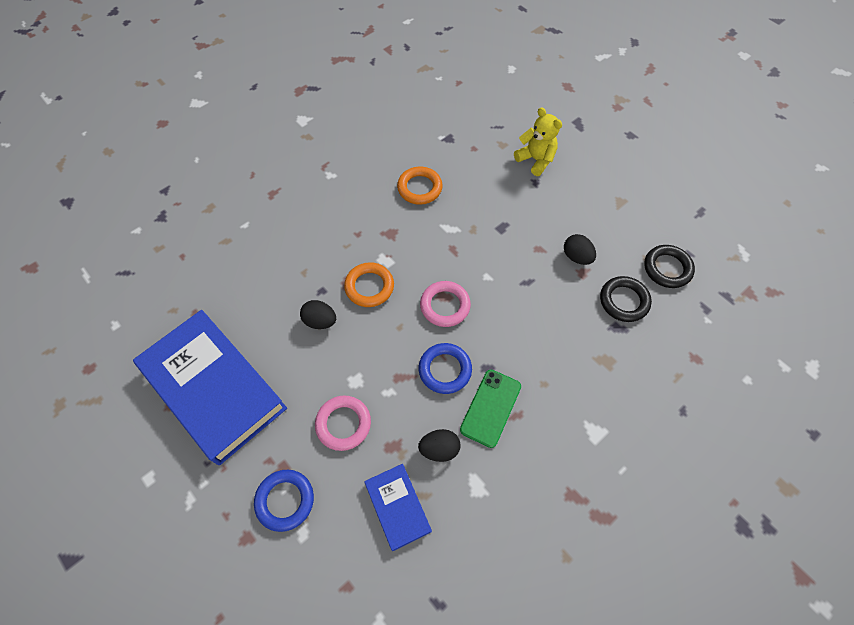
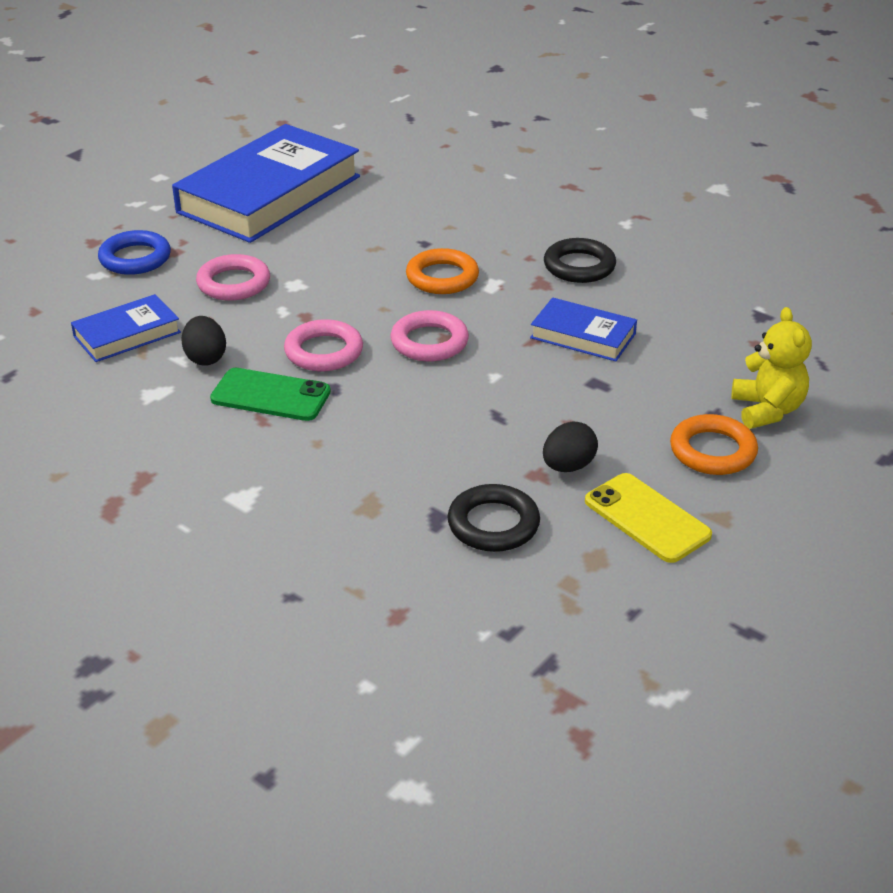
camera: 80 degrees right, 25 degrees down
black egg [300,300,336,329] -> none
orange ring [397,167,442,205] -> orange ring moved to [670,414,758,475]
blue ring [419,343,472,394] -> pink ring [284,319,363,371]
yellow teddy bear [514,107,562,176] -> yellow teddy bear turned 45 degrees counterclockwise [731,307,812,429]
black ring [644,245,695,288] -> black ring moved to [544,238,616,283]
none -> blue book [530,297,637,362]
none -> yellow phone [585,473,712,563]

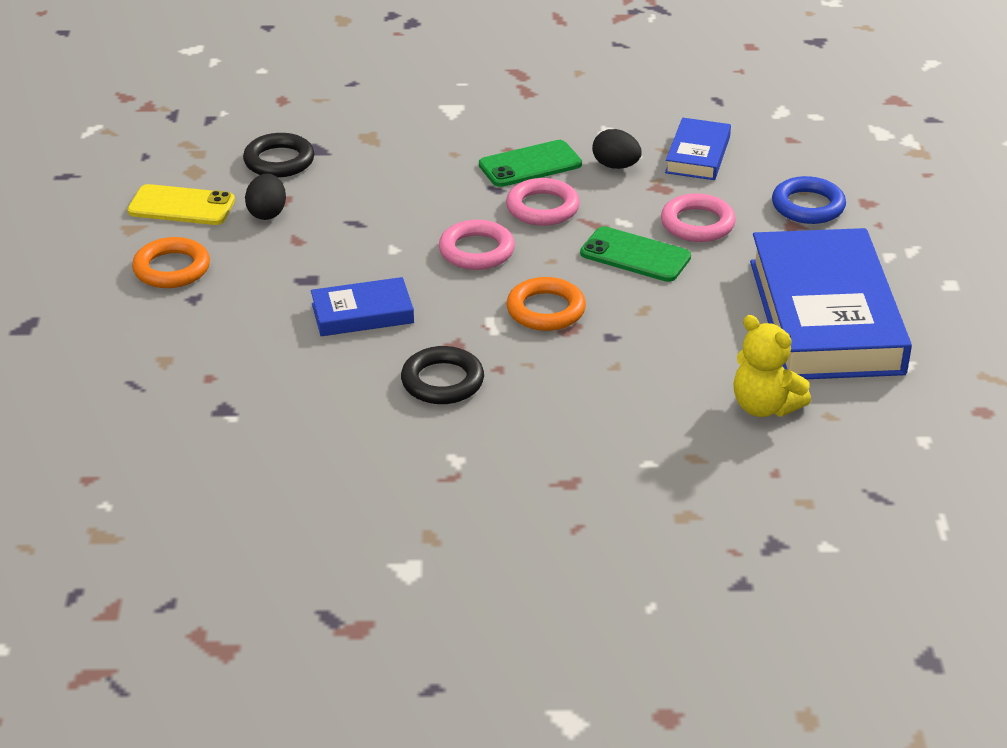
camera: 140 degrees right, 0 degrees up
yellow teddy bear [731,307,812,429] -> yellow teddy bear moved to [733,315,811,417]
none -> green phone [580,226,691,282]

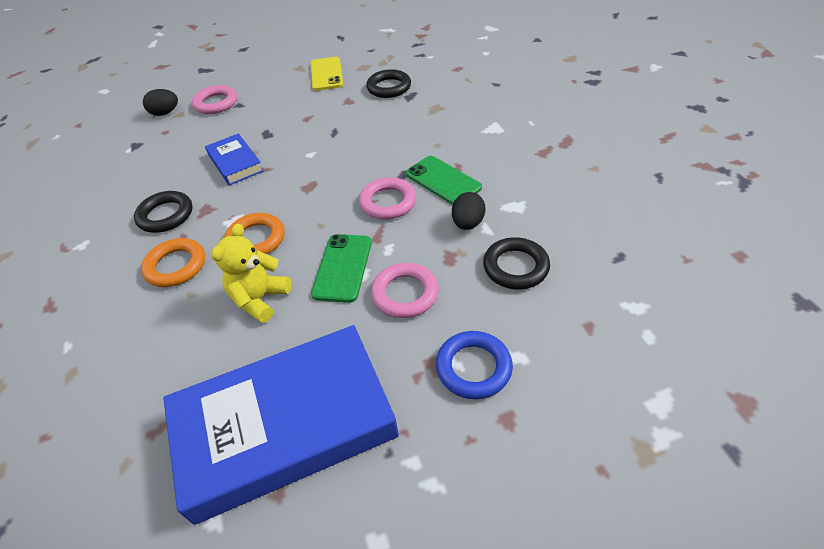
camera: 75 degrees right, 10 degrees up
orange ring [132,237,210,288] -> orange ring moved to [141,238,205,287]
black egg [245,173,286,220] -> black egg moved to [143,89,178,116]
pink ring [439,220,515,270] -> pink ring moved to [192,85,238,114]
blue book [665,118,731,180] -> black ring [483,237,550,289]
yellow teddy bear [733,315,811,417] -> yellow teddy bear moved to [211,224,291,323]

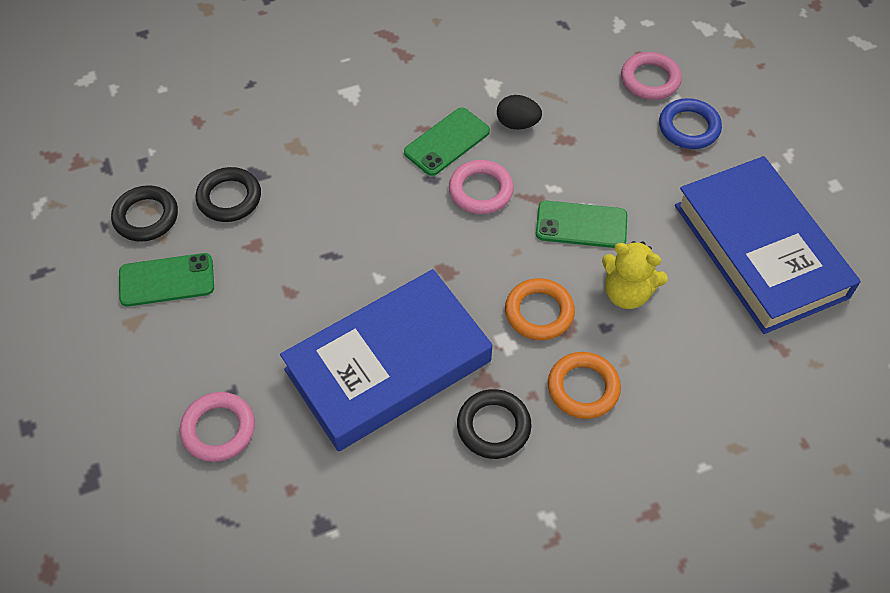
camera: 95 degrees left, 10 degrees up
black egg [143,89,178,116] -> none
blue book [205,133,264,186] -> blue book [280,269,492,451], size x2.10
yellow phone [310,57,343,91] -> green phone [119,253,214,307]
pink ring [371,263,439,318] -> pink ring moved to [621,52,682,100]
black ring [483,237,550,289] -> black ring moved to [111,185,178,242]

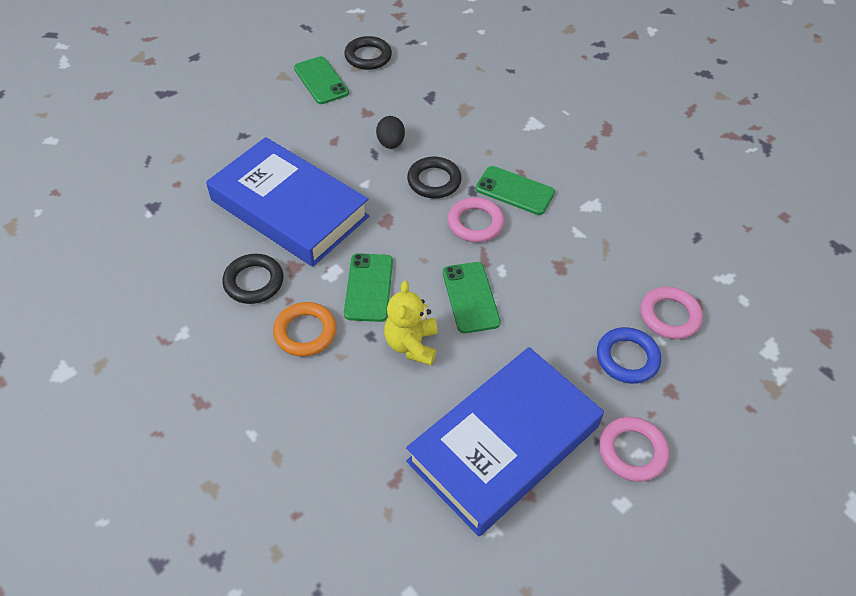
camera: 70 degrees right, 5 degrees down
pink ring [180,392,255,462] -> pink ring moved to [599,417,669,482]
black ring [196,167,261,222] -> black ring moved to [407,157,462,199]
black egg [497,95,542,130] -> black egg moved to [376,116,405,149]
orange ring [505,278,575,340] -> green phone [344,253,393,322]

